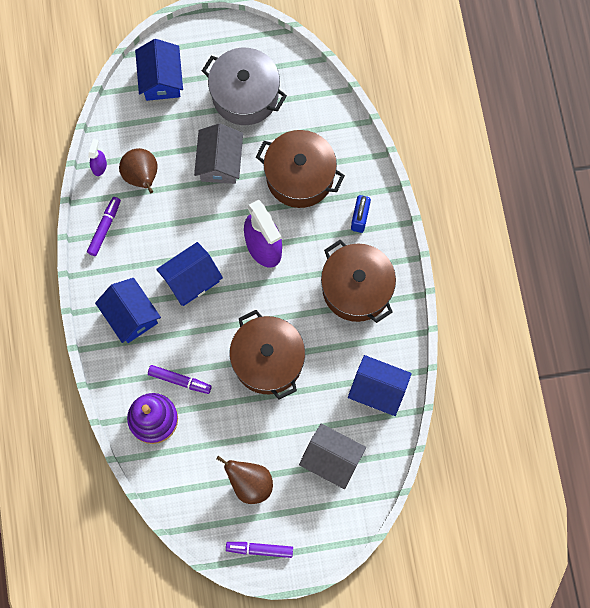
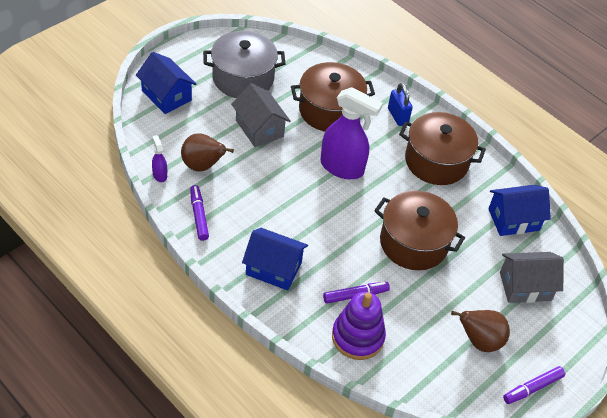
camera: 40 degrees left, 25 degrees down
blue house [156,242,223,306] -> none

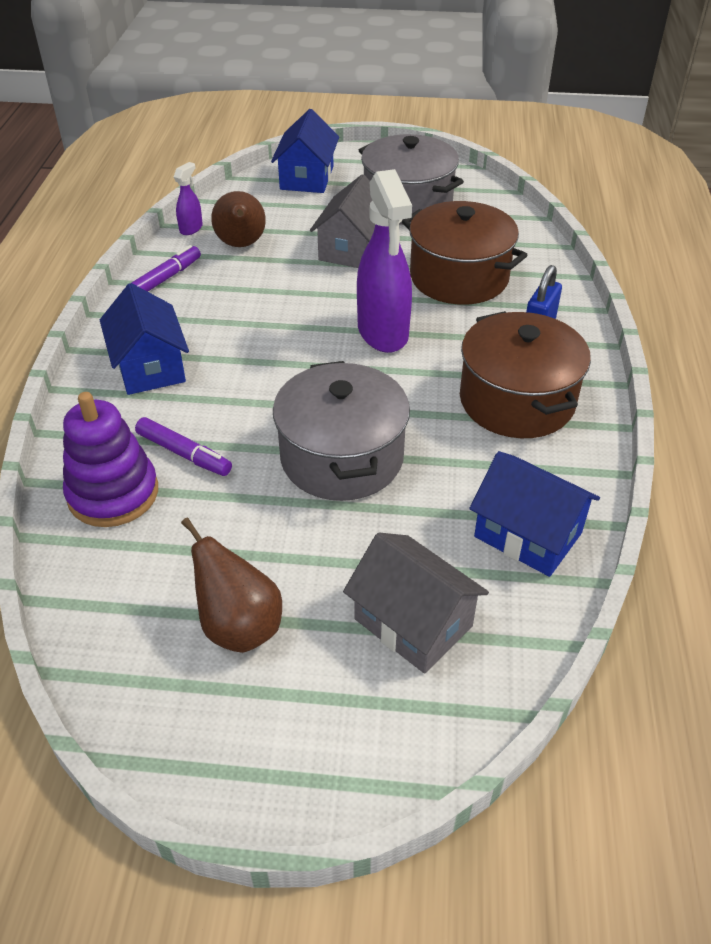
camera: 55 degrees right, 5 degrees down
brown pot [374,191,465,270] -> grey pot [273,361,410,501]
purple marker [503,366,565,404] -> none

